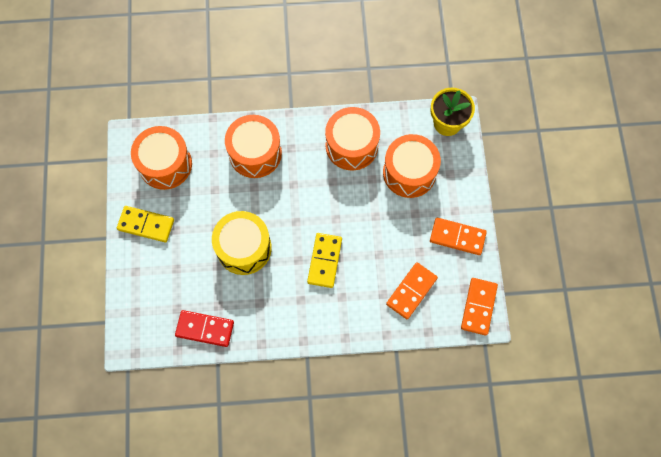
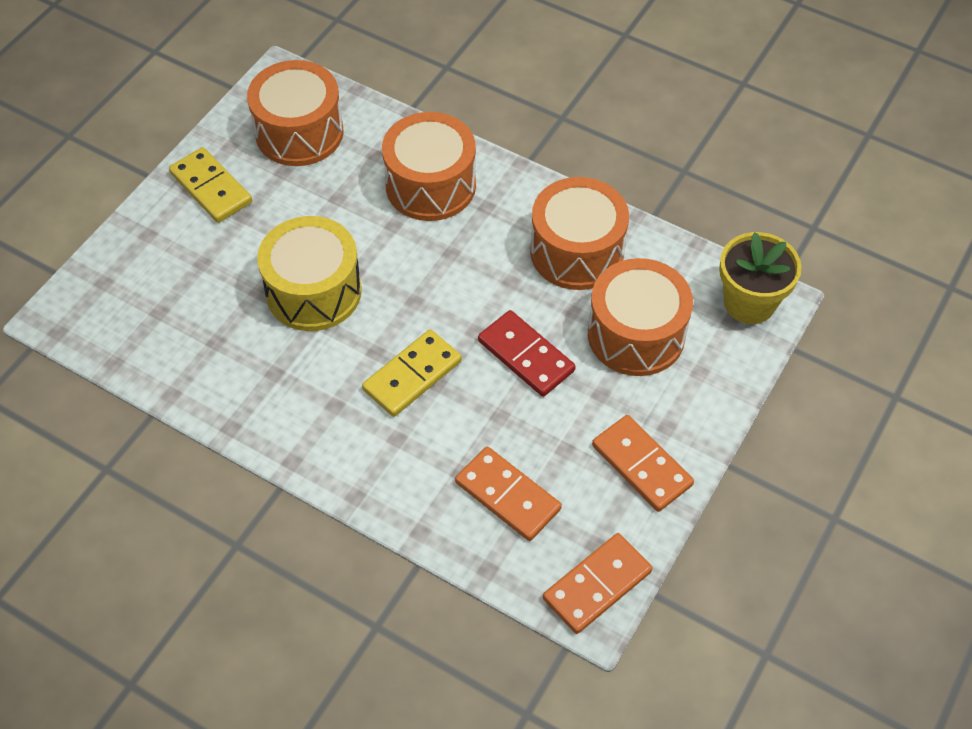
camera: 35 degrees right, 15 degrees down
red domino [175,310,234,347] -> red domino moved to [478,310,576,397]
orange domino [386,262,438,319] -> orange domino turned 60 degrees clockwise [455,447,562,541]

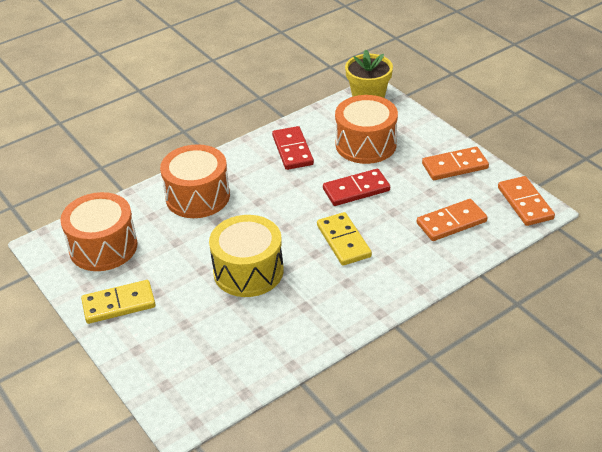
camera: 65 degrees left, 15 degrees down
orange drum [530,177,629,290] -> red domino [272,126,314,170]

